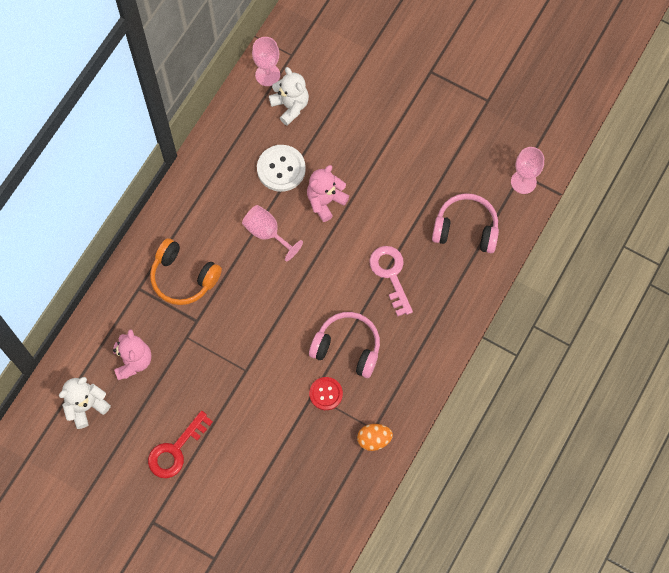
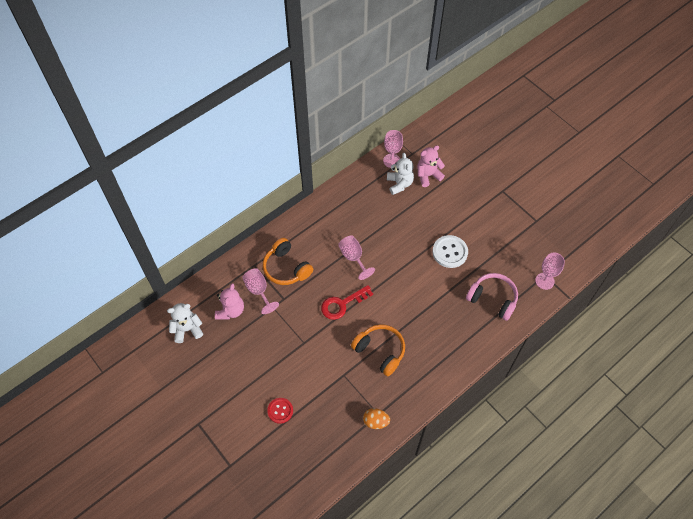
camera: 20 degrees right, 10 degrees down
red key [148,411,213,478] -> red key moved to [321,285,373,320]
white button [257,145,306,192] -> white button moved to [433,235,468,268]
pink teddy bear [307,165,349,222] -> pink teddy bear moved to [417,146,445,187]
pink headphones [309,312,380,378] -> orange headphones [351,324,405,376]
red button [309,377,343,410] -> red button moved to [267,398,293,424]
pink key [369,246,413,317] -> none
none -> pink goblet [243,268,279,314]

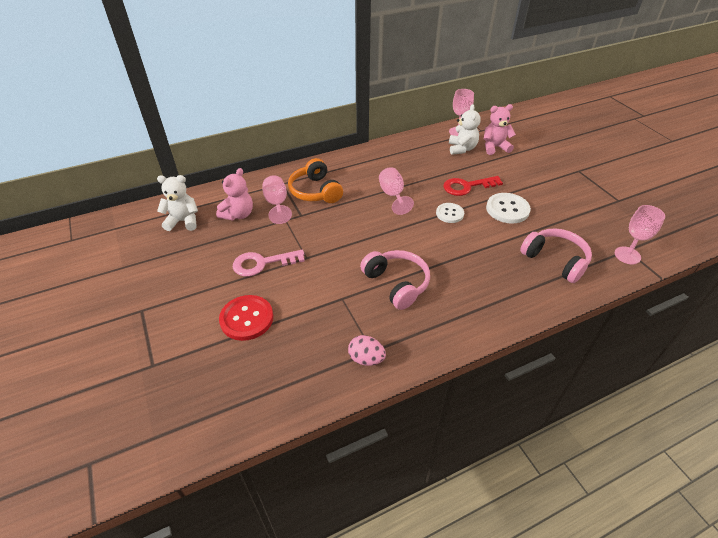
camera: 15 degrees right, 15 degrees down
red button [267,398,293,424] -> red button [219,295,273,341], size x1.54
red key [321,285,373,320] -> red key moved to [443,176,503,196]
orange headphones [351,324,405,376] -> pink headphones [360,250,430,310]
orange egg [363,408,390,429] -> pink egg [348,335,386,366]
none -> pink key [233,250,305,277]
none -> white button [436,203,464,223]

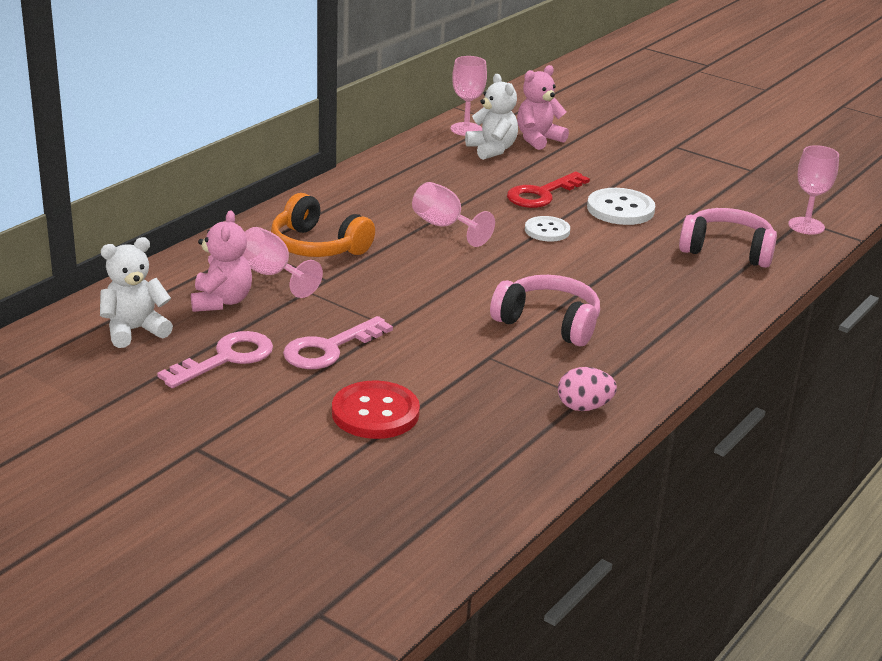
camera: 30 degrees left, 15 degrees down
none -> pink key [157,331,273,388]

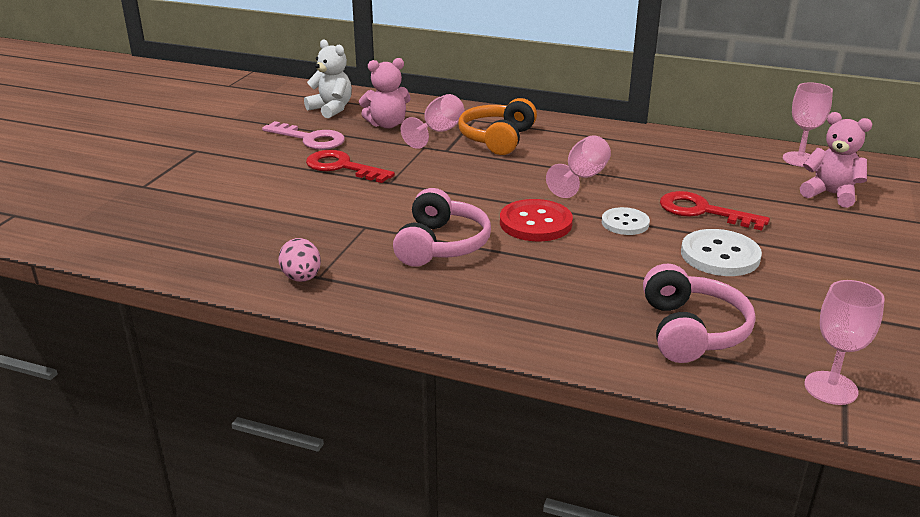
camera: 75 degrees right, 0 degrees up
pink key [283,316,393,369] -> red key [306,150,395,183]
red button [332,380,420,439] -> red button moved to [500,199,573,241]
white teddy bear [465,74,518,160] -> none

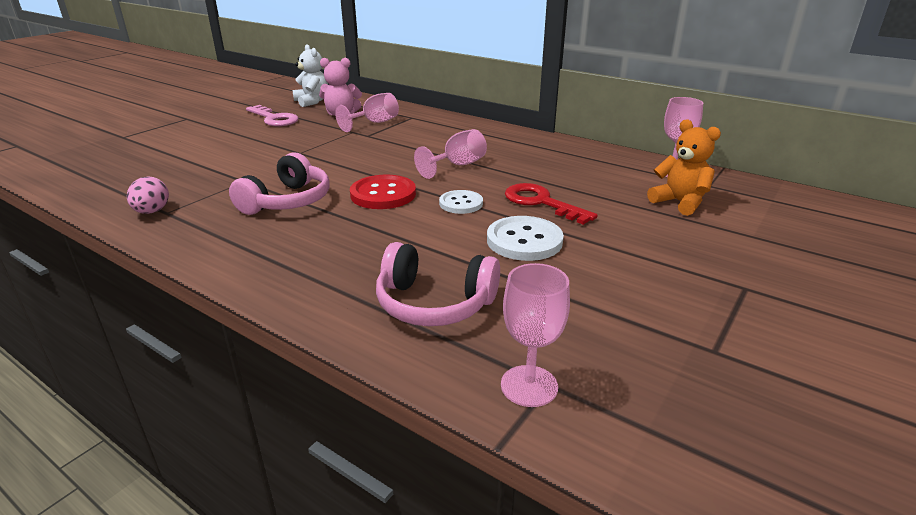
camera: 15 degrees right, 0 degrees up
red key [306,150,395,183] -> none
orange headphones [458,98,537,155] -> none
pink headphones [643,263,755,363] -> pink headphones turned 90 degrees clockwise [376,242,500,326]
pink teddy bear [800,112,872,208] -> orange teddy bear [647,119,721,216]

